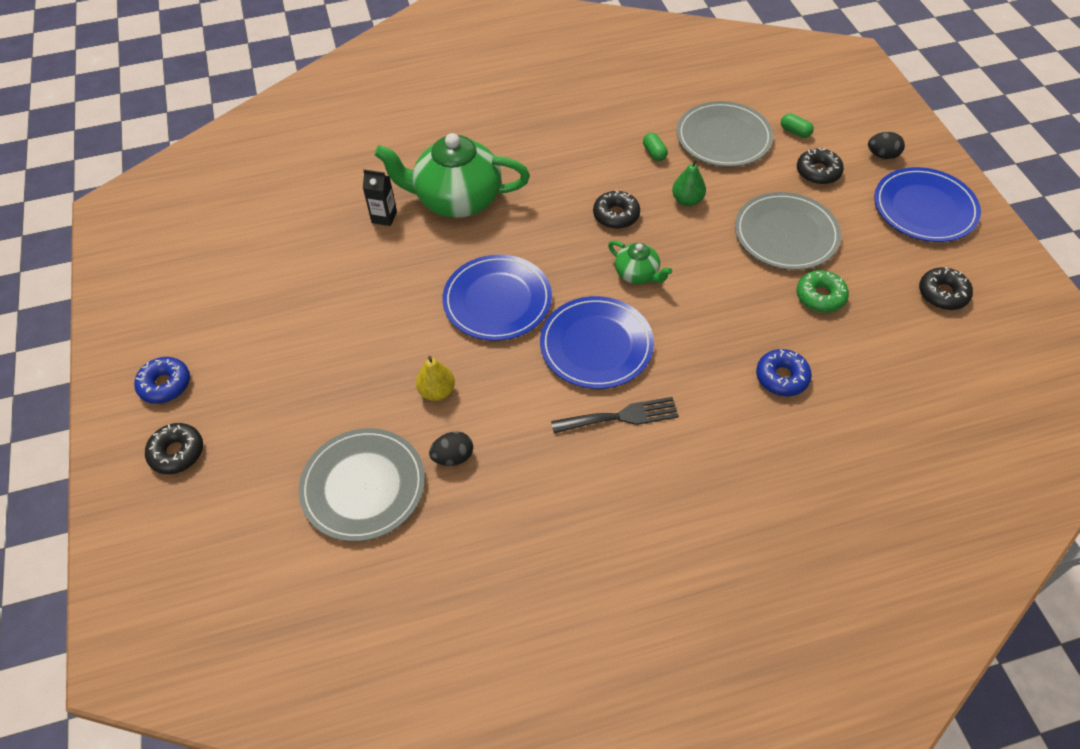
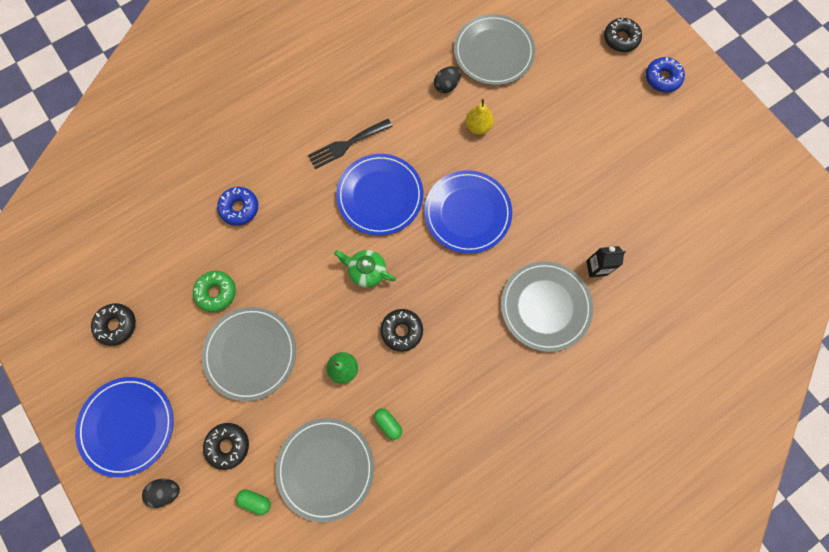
camera: 160 degrees right, 20 degrees up
green teapot [374,133,530,218] -> grey plate [501,261,593,352]

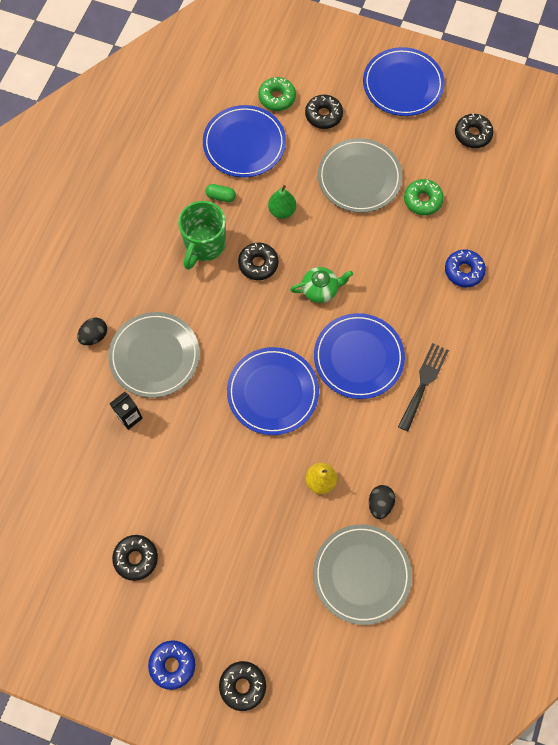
camera: 145 degrees right, 5 degrees down
black egg [142,479,180,508] -> black egg moved to [77,317,107,345]
green capsule [236,489,271,515] -> green donut [258,77,296,111]
grey plate [275,418,374,522] -> blue plate [203,105,286,177]
none -> black donut [112,535,158,581]
none -> green mug [178,201,226,270]

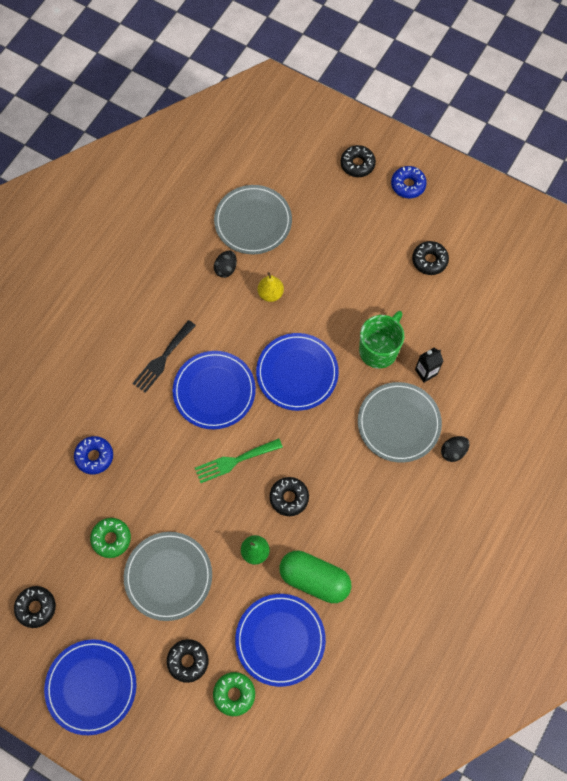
camera: 170 degrees left, 0 degrees up
green mug [178,201,226,270] -> green mug moved to [359,311,404,369]
green capsule [206,184,236,202] -> green capsule [279,551,352,603], size x2.34
green teapot [290,267,353,303] -> green fork [195,438,283,483]

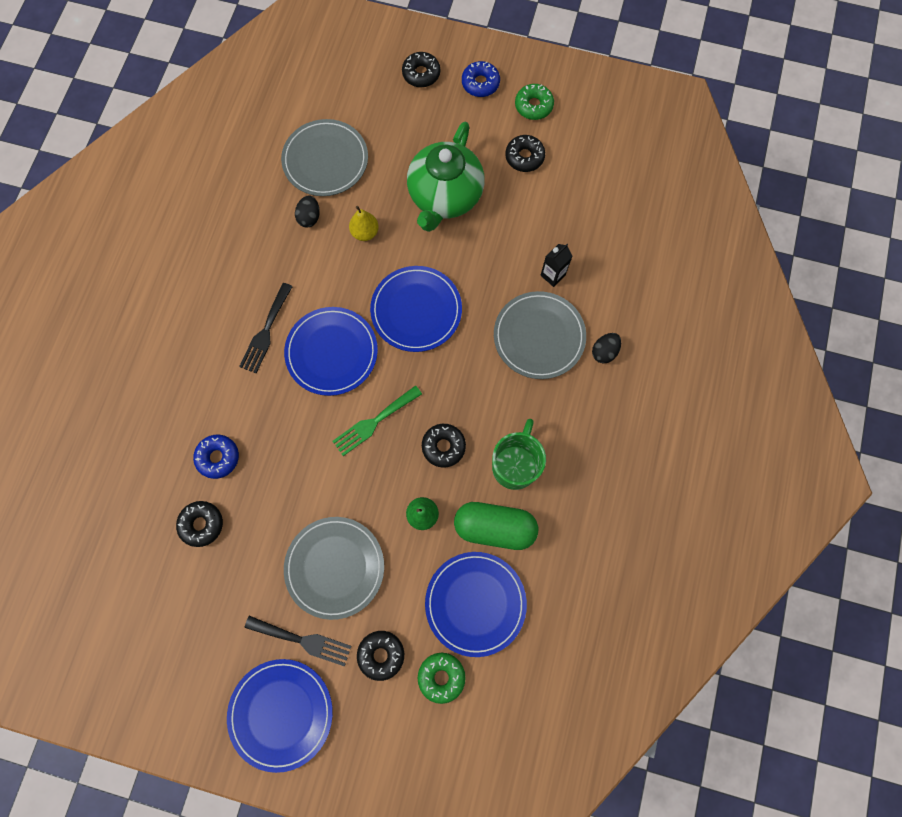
camera: 15 degrees left, 5 degrees up
black donut [14,586,56,628] -> black donut moved to [176,501,223,547]
green donut [90,518,131,558] -> green donut moved to [515,84,554,120]
green mug [359,311,404,369] -> green mug moved to [492,419,546,490]
none -> black fork [245,616,351,666]
none -> green teapot [407,122,485,232]

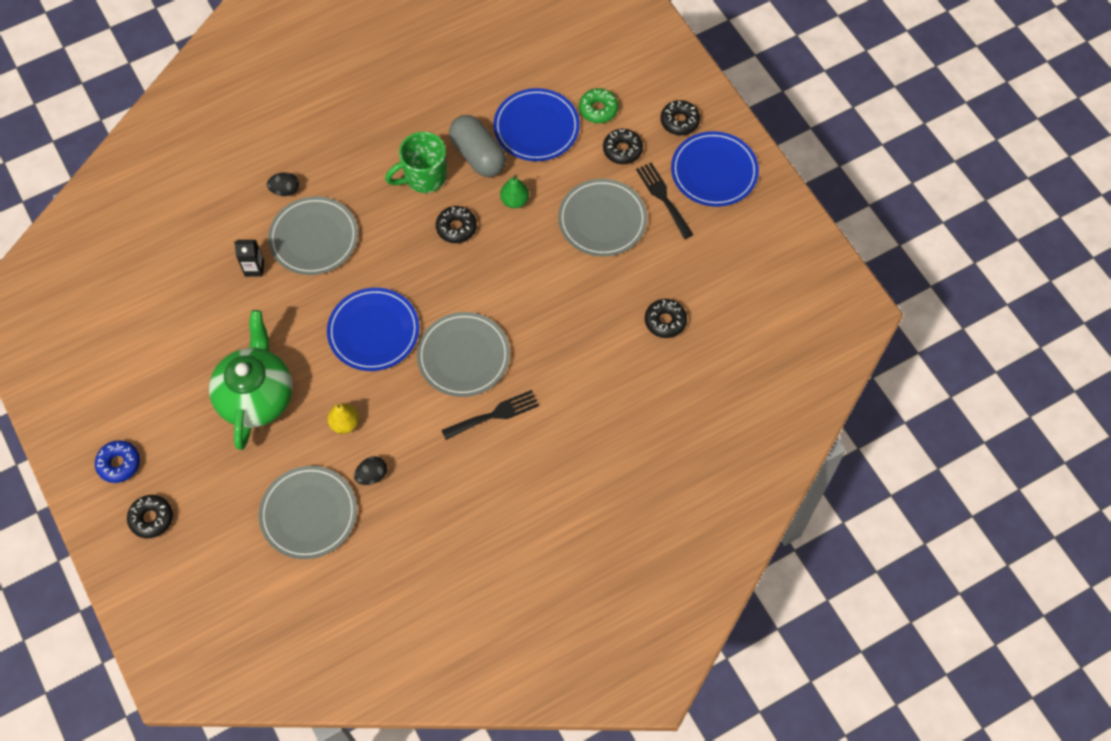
camera: 135 degrees left, 10 degrees down
blue donut [193,435,239,479] -> none
blue plate [284,307,378,396] -> grey plate [417,312,510,397]
green fork [332,385,422,456] -> none
green teapot [407,122,485,232] -> green teapot turned 60 degrees counterclockwise [209,310,293,450]
green capsule [454,502,538,550] -> grey capsule [449,115,506,177]
black donut [505,135,545,172] -> black donut moved to [660,100,700,135]
green donut [515,84,554,120] -> none

